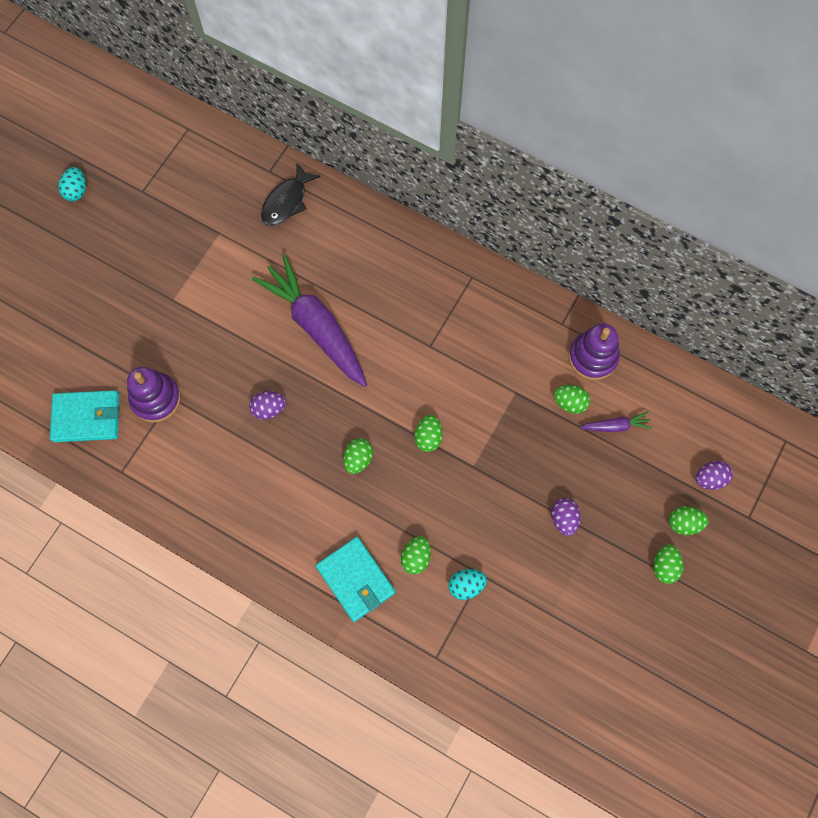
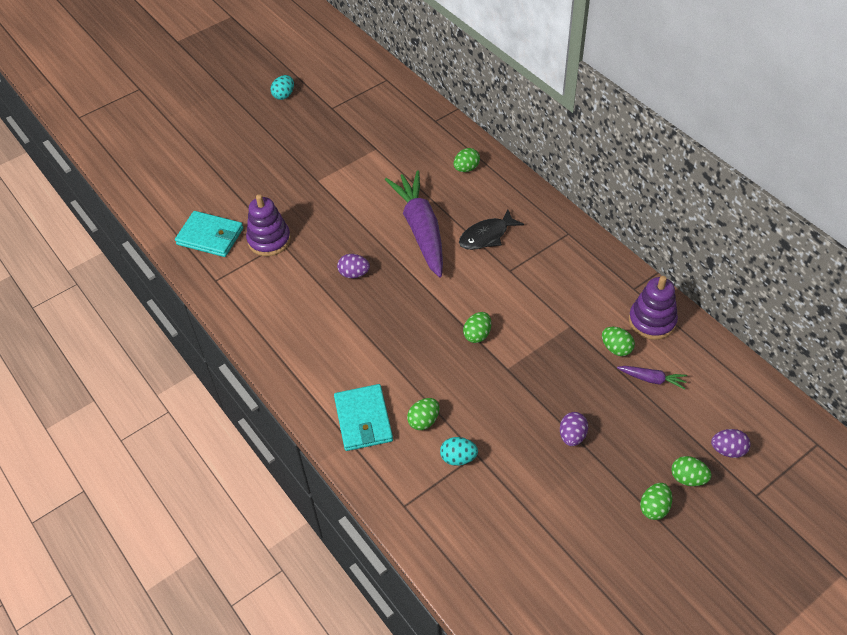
camera: 25 degrees right, 20 degrees down
black fish [261,163,320,226] -> black fish moved to [459,209,524,250]
green egg [343,438,373,474] -> green egg moved to [453,148,480,172]

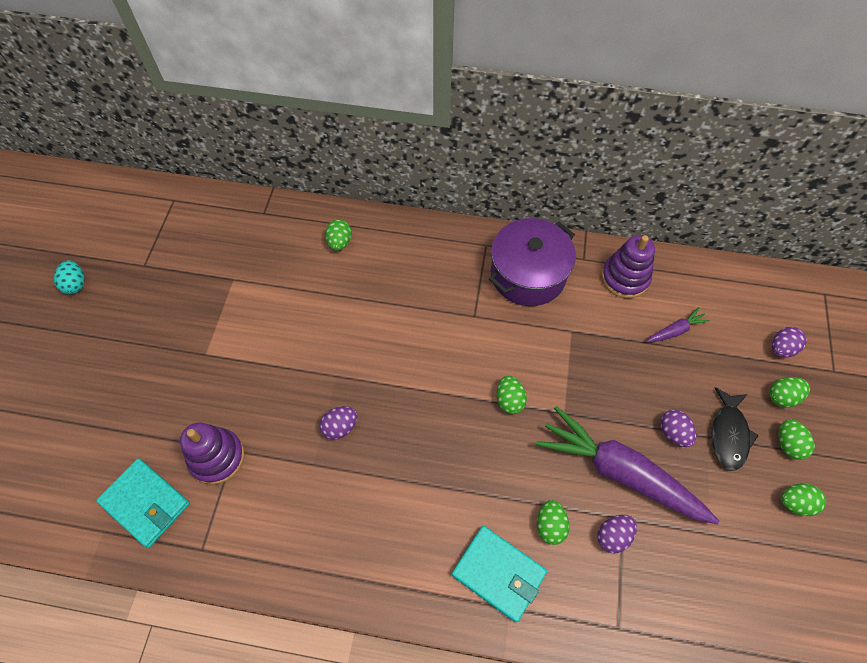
camera: 45 degrees left, 10 degrees up
turquoise wallet [175,211,243,257] -> turquoise wallet turned 60 degrees clockwise [96,458,190,548]
purple carrot [385,171,443,278] -> purple carrot moved to [536,406,719,524]
turquoise egg [440,437,478,466] -> purple egg [597,515,637,554]
black fish [459,209,524,250] -> black fish moved to [712,387,759,471]
green egg [602,327,635,356] -> green egg moved to [781,484,826,516]
none -> purple pot [489,218,576,306]

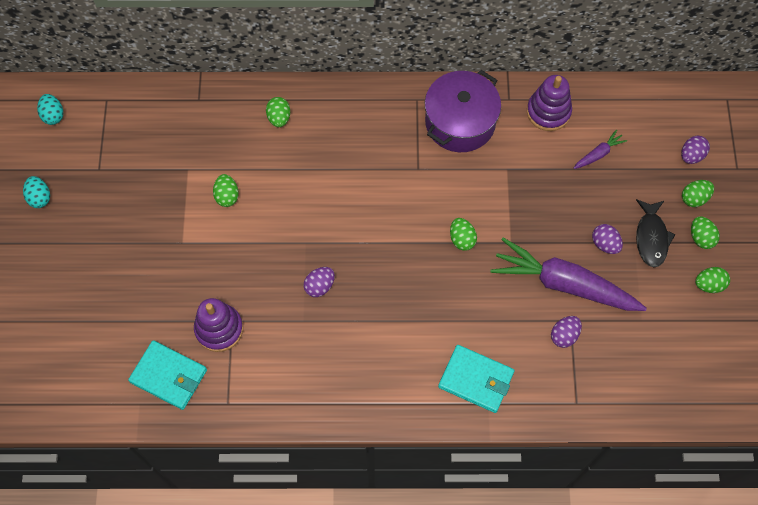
camera: 10 degrees left, 5 degrees up
green egg [537,500,570,545] -> green egg moved to [213,174,239,207]
none -> turquoise egg [37,94,63,125]

